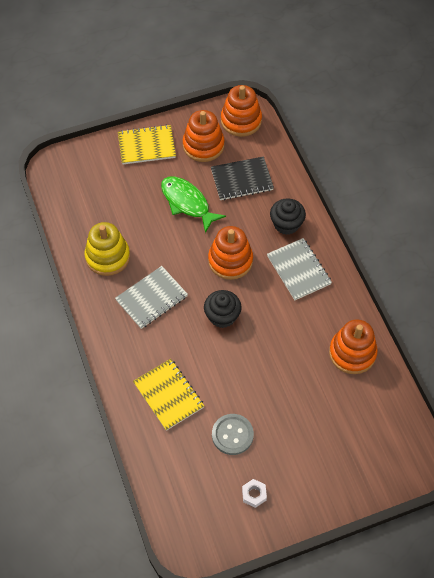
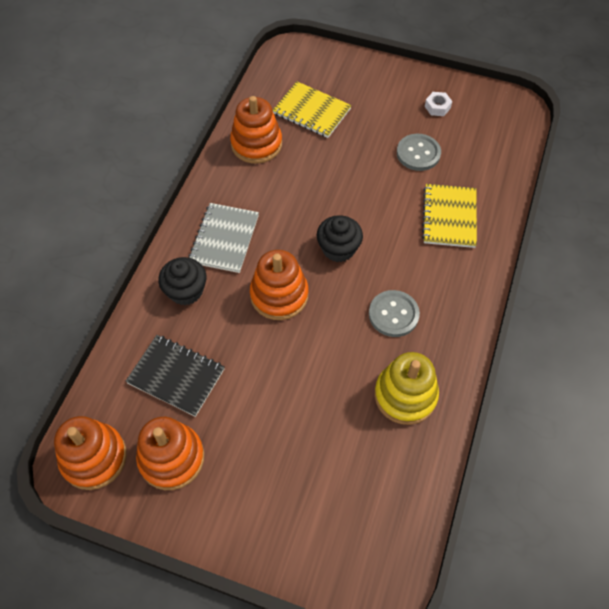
camera: 140 degrees left, 0 degrees up
grey notebook [115,266,188,329] -> grey button [369,290,420,337]
yellow notebook [118,125,176,164] -> yellow notebook moved to [272,81,352,138]
green fish [161,177,226,233] -> none

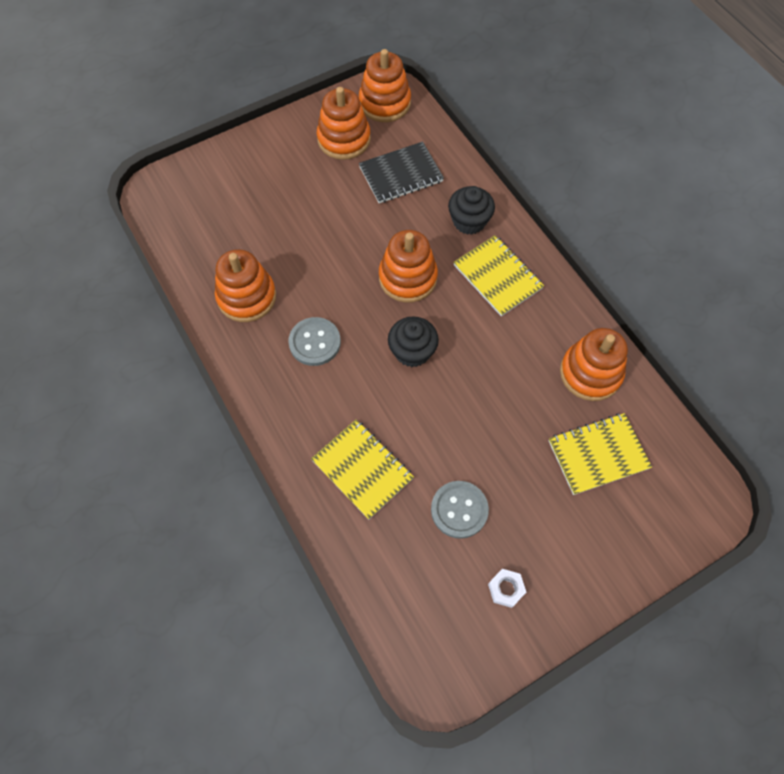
camera: 130 degrees right, 5 degrees up
grey notebook [189,203,259,273] -> yellow notebook [453,235,544,316]
yellow stacking toy [374,352,439,425] -> orange stacking toy [215,249,276,322]

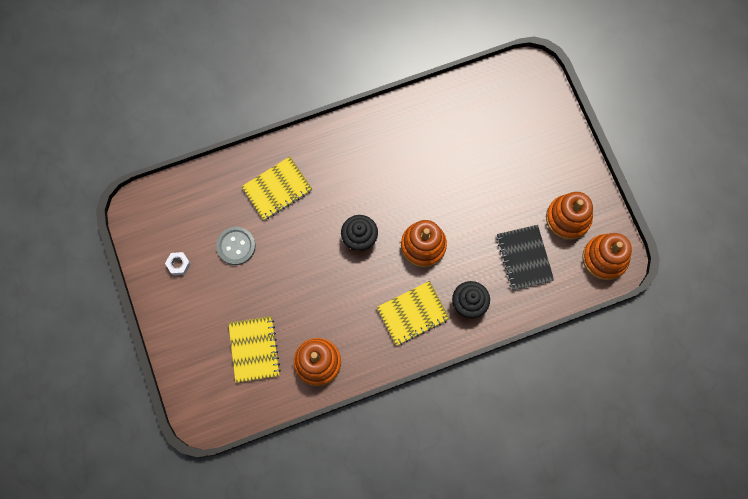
camera: 100 degrees right, 10 degrees up
orange stacking toy [215,249,276,322] -> none
grey button [288,317,341,366] -> none

